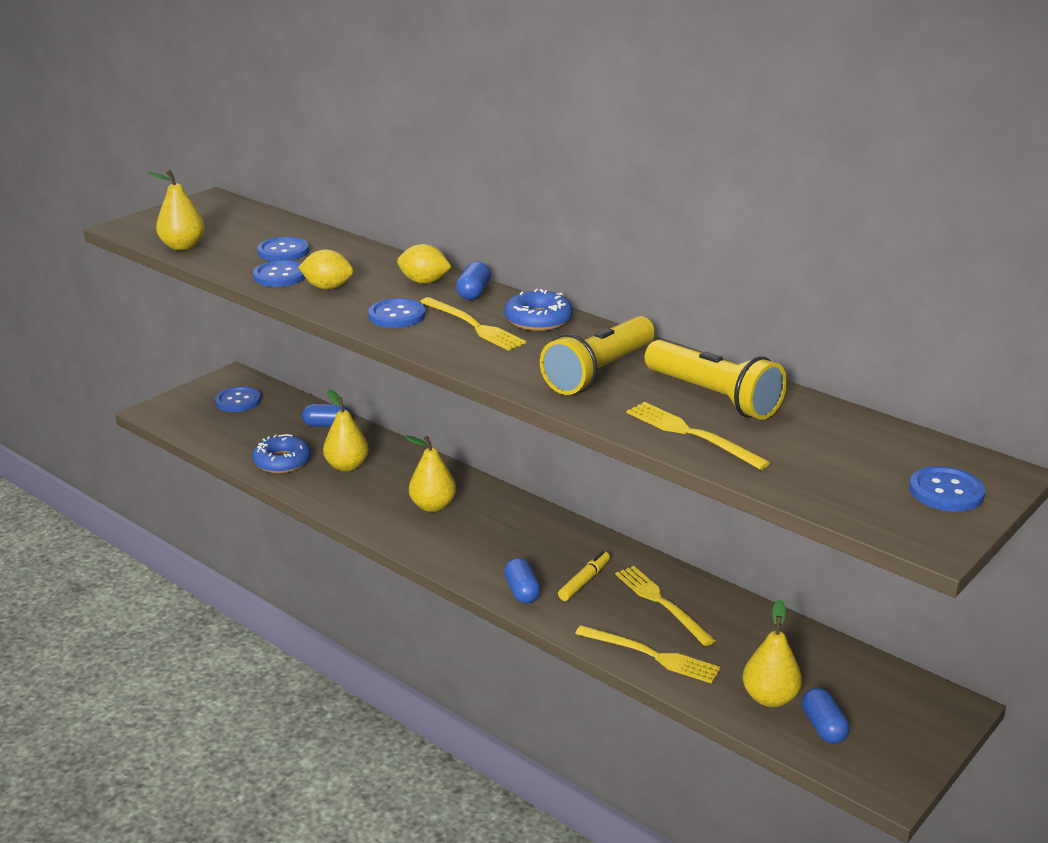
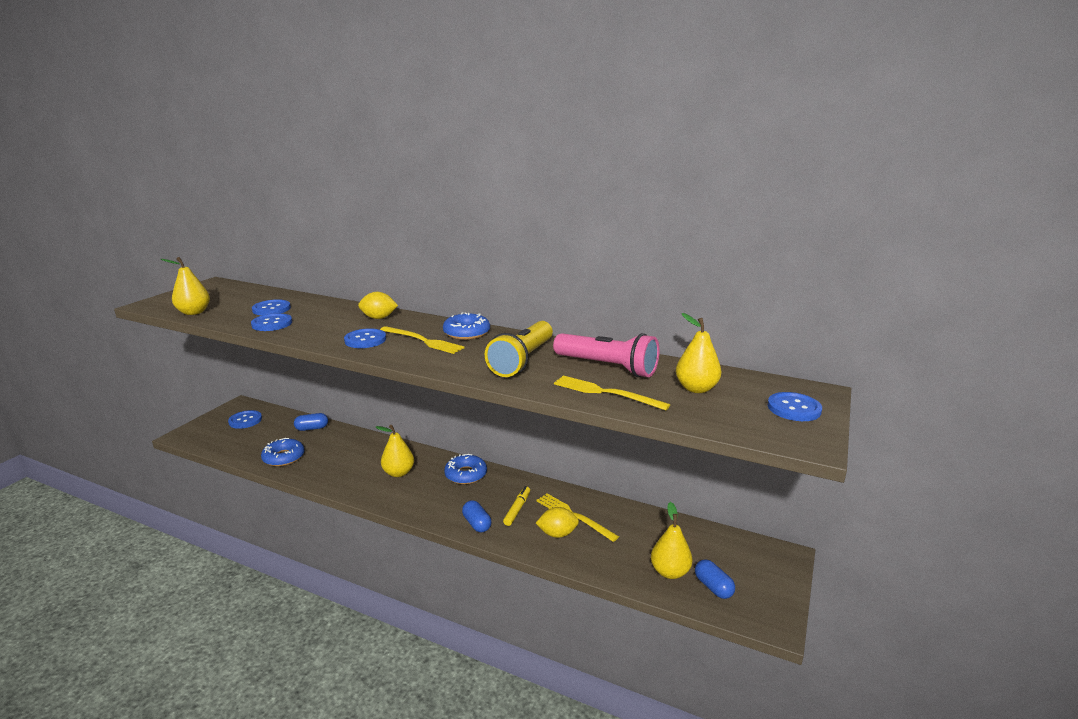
camera: 15 degrees left, 5 degrees down
yellow lemon [298,249,353,289] -> yellow lemon moved to [536,507,579,538]
yellow pear [323,390,369,472] -> yellow pear moved to [676,313,721,393]
blue capsule [456,261,491,300] -> none
yellow fork [575,625,721,684] -> none
yellow flashlight [644,340,787,420] -> pink flashlight [553,333,660,377]
none -> blue donut [444,454,487,484]

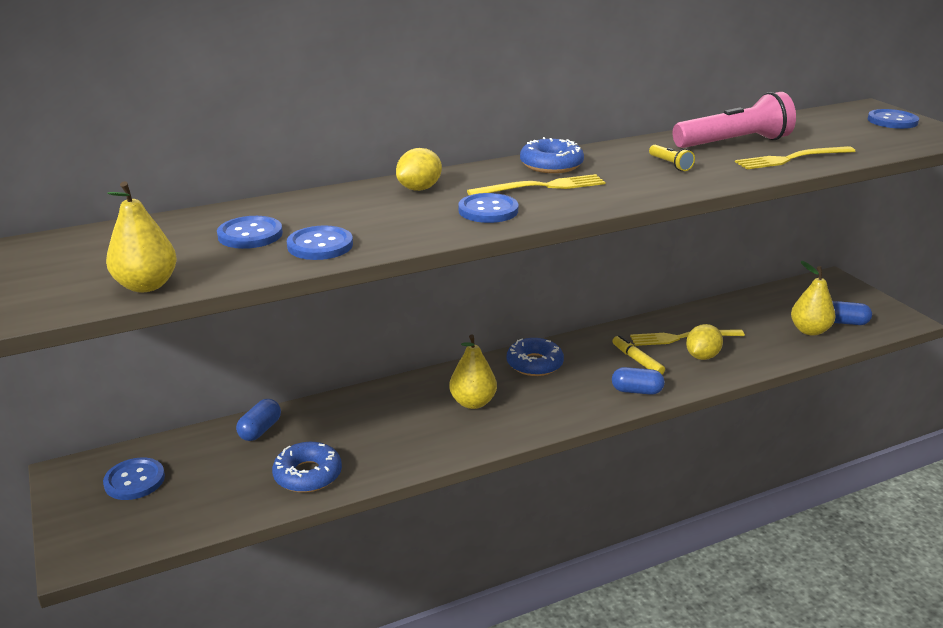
camera: 50 degrees left, 5 degrees up
yellow flashlight [485,321,553,377] -> yellow flashlight [649,145,695,171], size x0.43
yellow pear [676,313,721,393] -> none

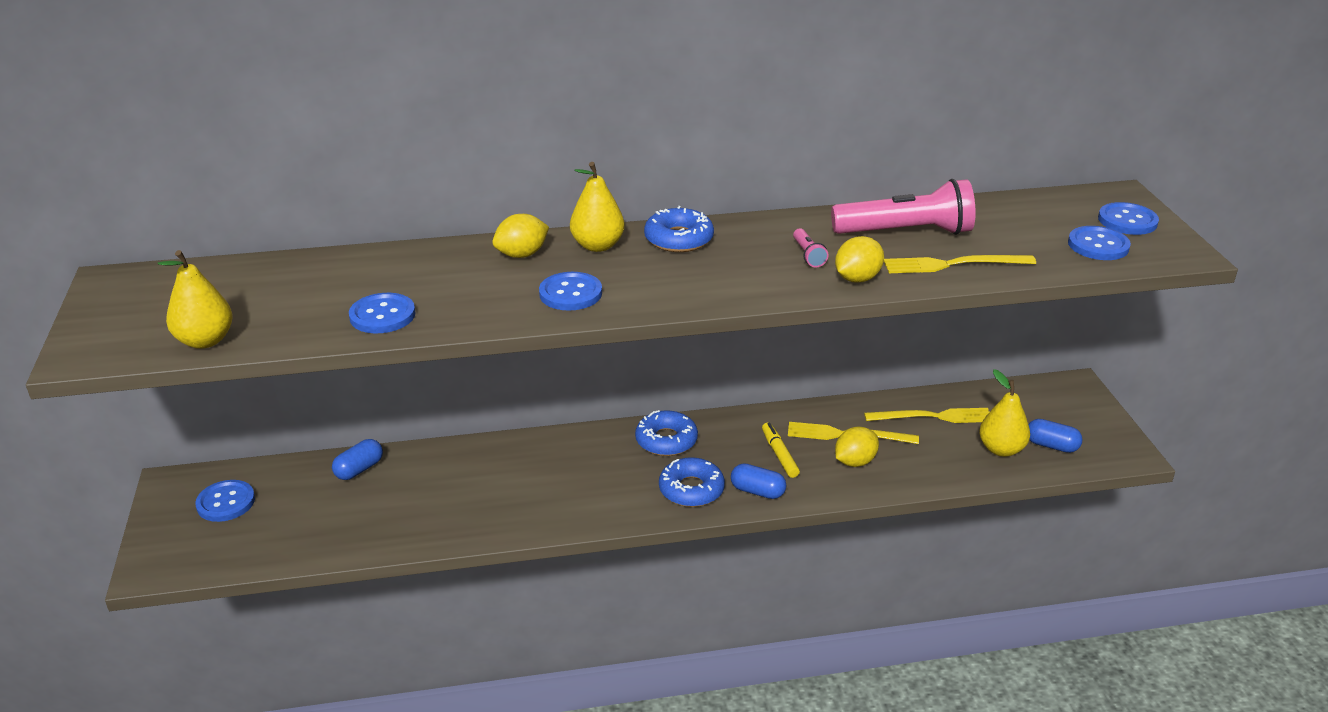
camera: 15 degrees right, 5 degrees up
blue button [217,216,283,249] -> blue button moved to [1068,226,1131,260]
blue donut [272,442,342,493] -> blue donut moved to [659,457,725,507]
yellow pear [449,334,497,409] -> yellow pear moved to [570,162,625,252]
yellow fork [467,174,605,195] -> yellow fork moved to [864,408,990,423]
yellow flashlight [649,145,695,171] -> pink flashlight [793,228,829,267]
none -> yellow lemon [835,236,884,282]

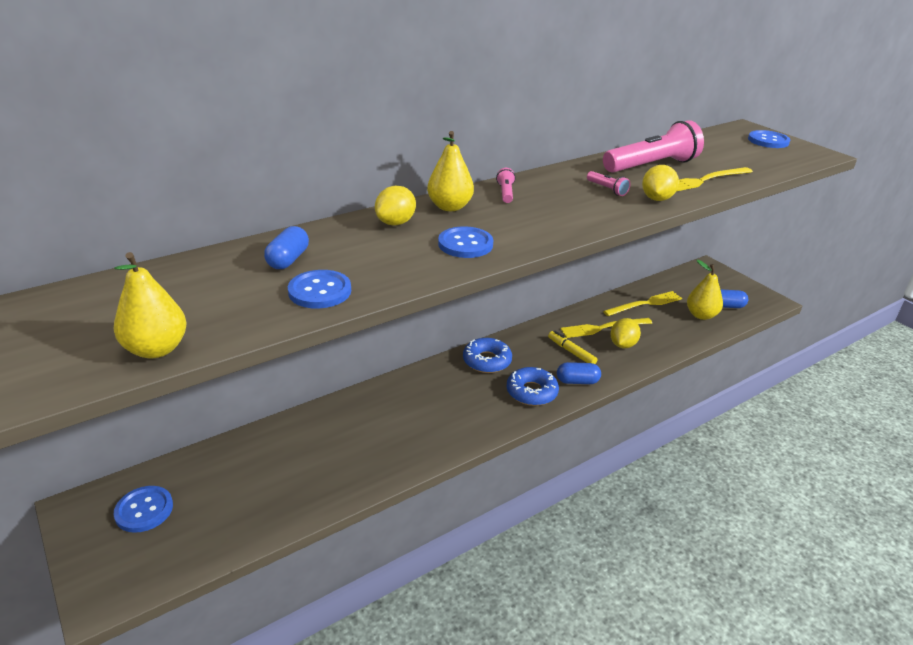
camera: 25 degrees left, 0 degrees up
blue capsule [332,439,383,480] -> blue capsule moved to [264,226,309,269]
blue donut [644,206,714,252] -> pink flashlight [496,168,516,203]
blue button [1068,226,1131,260] -> none

